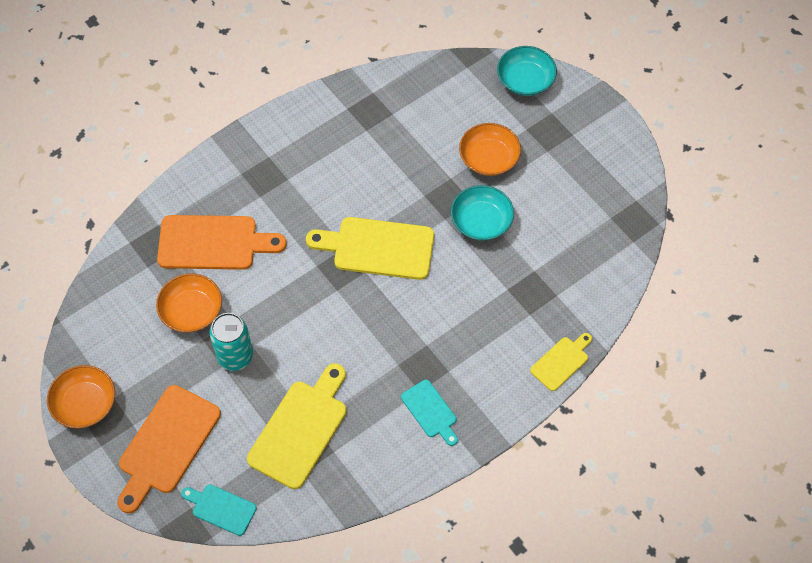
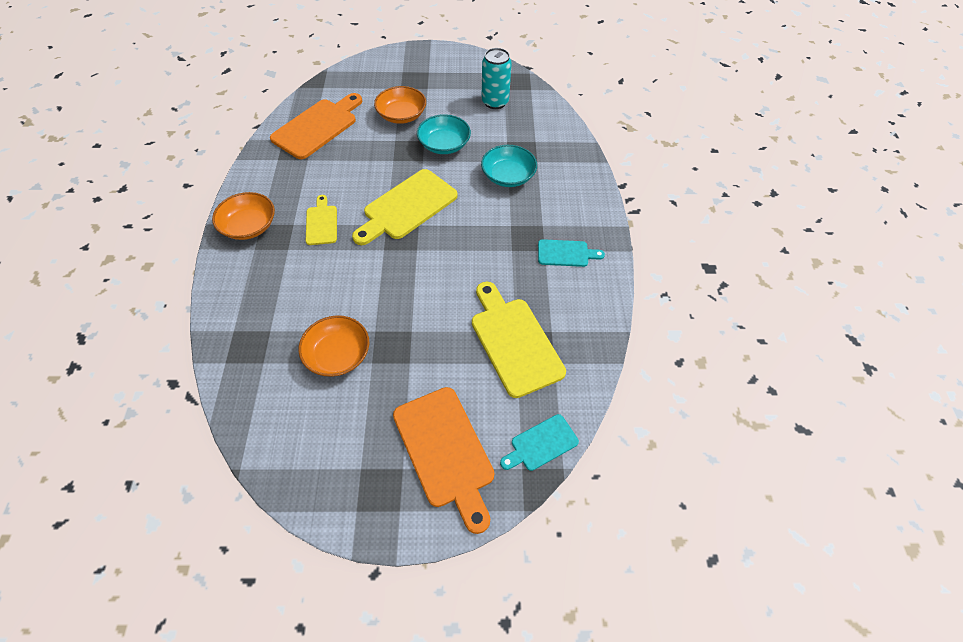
camera: 55 degrees left, 5 degrees down
orange bowl [47,365,115,429] -> orange bowl moved to [212,192,275,240]
orange cutting board [157,215,287,270] -> orange cutting board moved to [270,93,362,159]
turquoise can [209,313,253,371] -> turquoise can moved to [481,48,512,109]
turquoise bowl [497,46,557,96] -> turquoise bowl moved to [481,145,537,187]
yellow cutting board [530,333,592,391] -> yellow cutting board moved to [306,195,337,245]

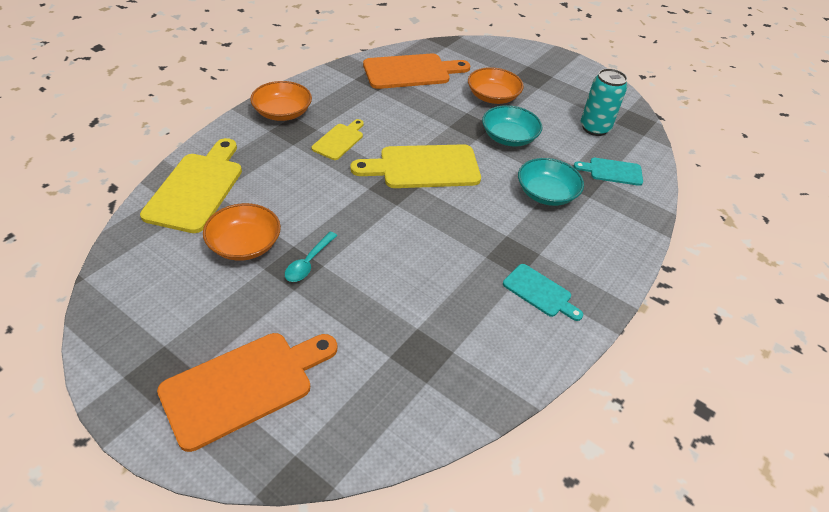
camera: 35 degrees right, 10 degrees down
orange cutting board [393,387,495,534] -> orange cutting board turned 135 degrees counterclockwise [157,333,337,452]
yellow cutting board [472,282,566,398] -> yellow cutting board moved to [140,138,242,233]
turquoise cutting board [500,414,579,471] -> turquoise cutting board moved to [574,158,643,186]
none -> turquoise spoon [285,232,338,282]

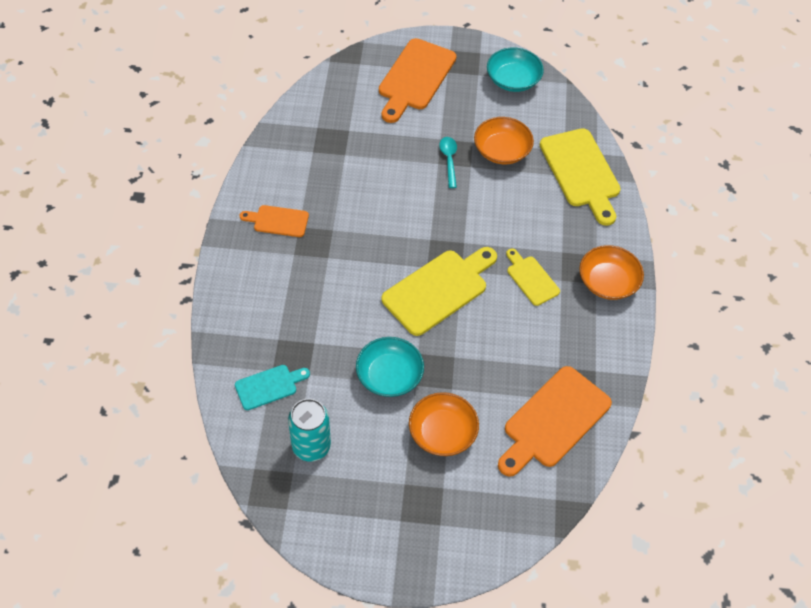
camera: 150 degrees right, 10 degrees up
yellow cutting board [311,119,364,160] -> yellow cutting board turned 150 degrees clockwise [506,249,560,306]
turquoise cutting board [503,264,583,321] -> orange cutting board [240,205,309,237]
turquoise bowl [518,158,584,206] -> turquoise bowl moved to [487,48,544,92]

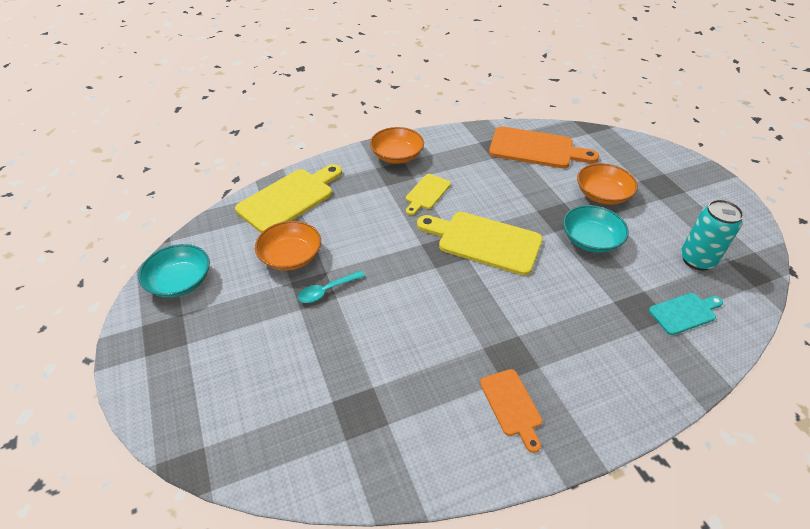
camera: 115 degrees left, 10 degrees down
turquoise cutting board [235,365,310,410] -> turquoise cutting board turned 120 degrees clockwise [649,293,723,335]
orange cutting board [379,38,457,123] -> none

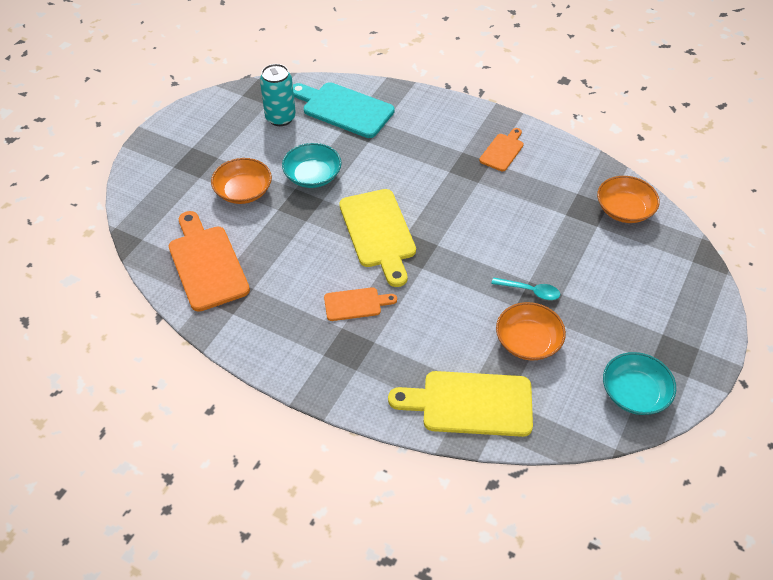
camera: 130 degrees left, 5 degrees up
orange bowl [370,127,424,164] -> orange bowl moved to [597,176,660,223]
yellow cutting board [406,174,451,215] -> orange cutting board [324,287,397,321]
turquoise cutting board [649,293,723,335] -> turquoise cutting board [293,82,394,138], size x1.82

